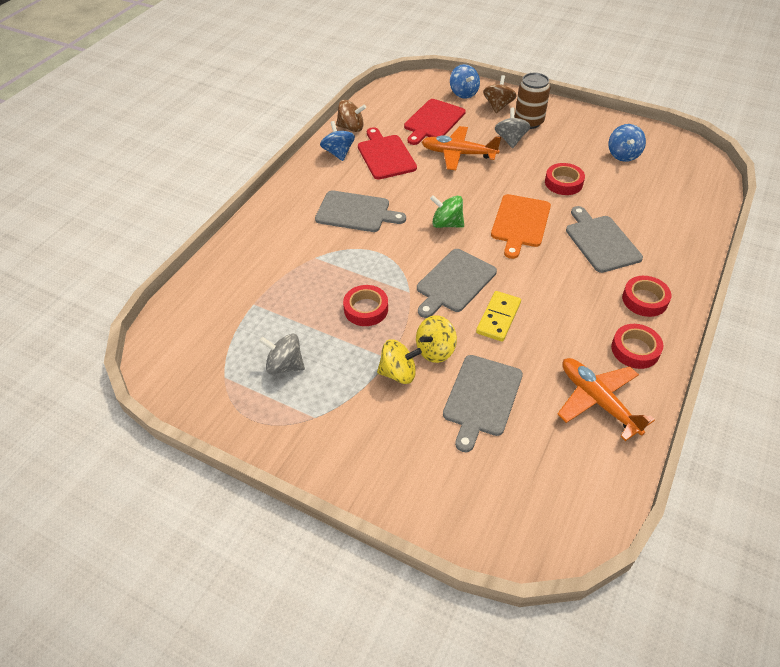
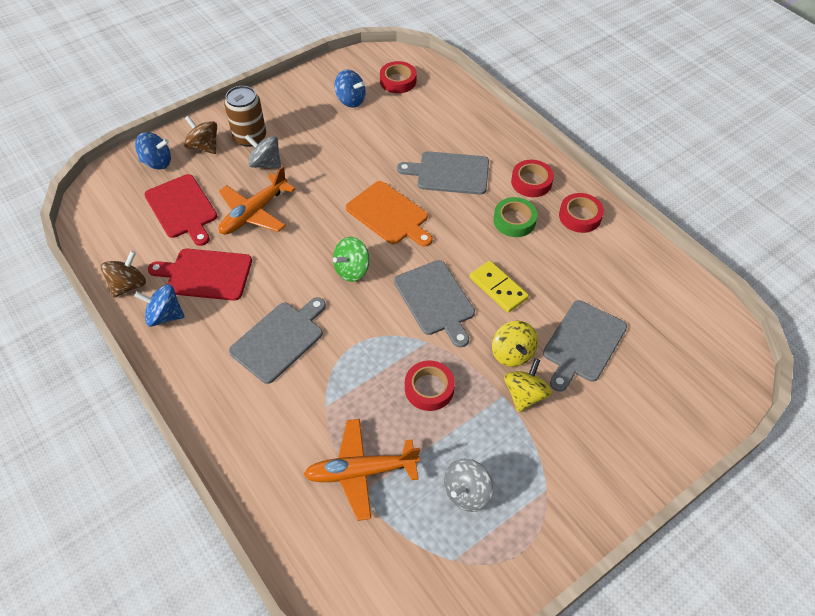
camera: 65 degrees left, 5 degrees up
grey cutting board [443,355,523,452] -> grey cutting board turned 75 degrees clockwise [543,300,627,392]
red tape [545,163,585,195] -> red tape moved to [380,61,416,93]
orange plane [558,358,655,441] -> orange plane moved to [304,419,420,521]
none -> green tape [493,197,537,237]

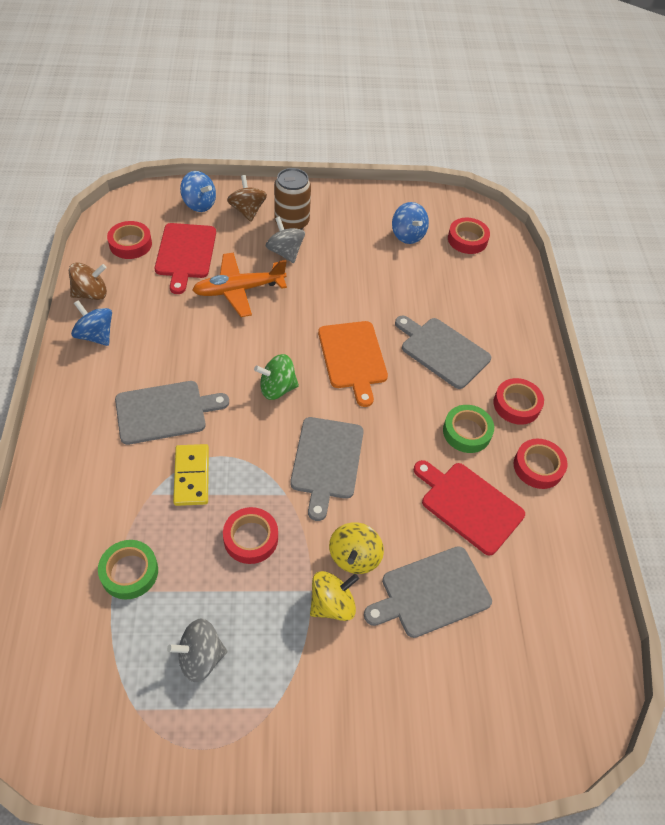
camera: 30 degrees right, 0 degrees up
red cutting board [148,249,252,301] -> red cutting board moved to [414,460,525,555]
orange plane [304,419,420,521] -> green tape [98,540,158,599]
yellow domino [469,260,529,313] -> yellow domino moved to [173,444,209,506]
none -> red tape [107,221,152,259]

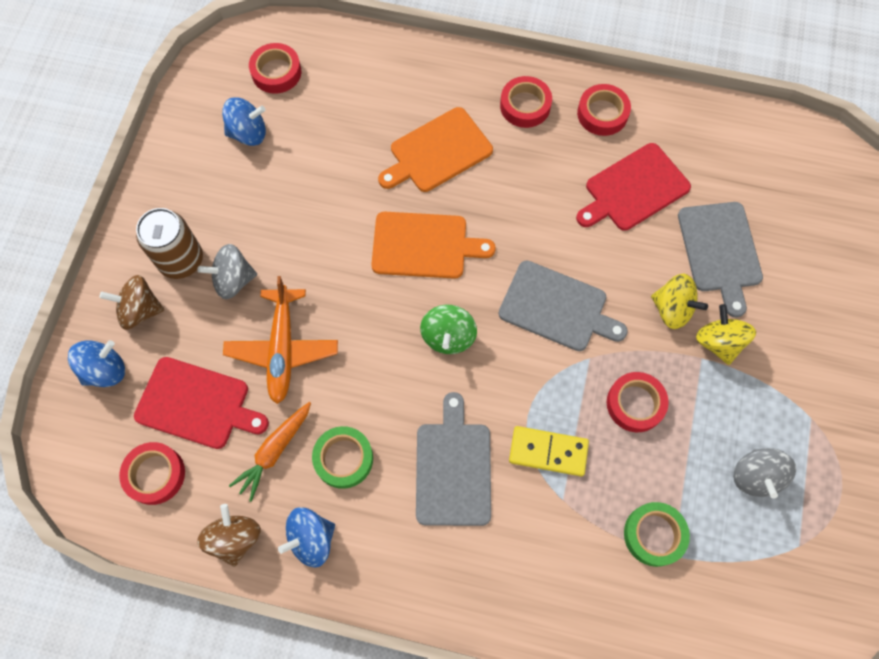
camera: 70 degrees left, 15 degrees up
grey cutting board [395,315,491,389] -> orange cutting board [378,107,493,192]
green tape [443,405,494,453] -> green tape moved to [312,426,373,489]
none -> orange carrot [229,402,311,502]

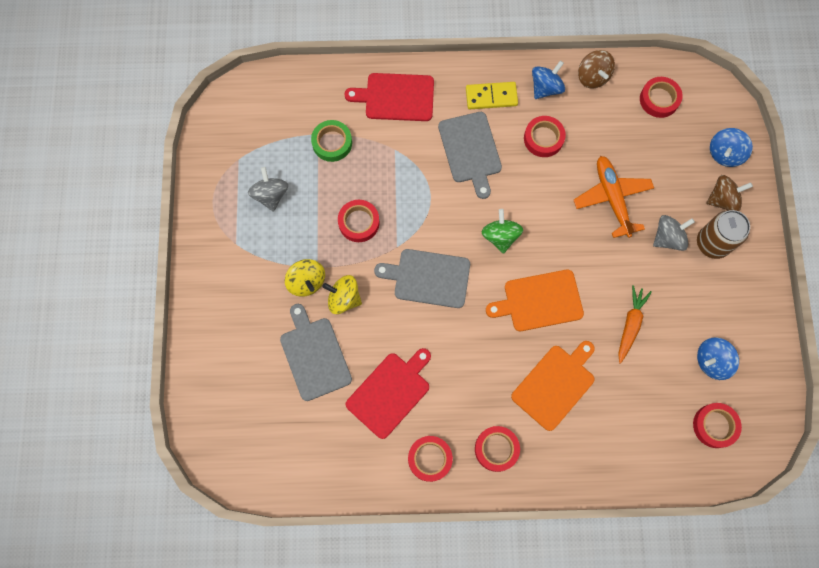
camera: 165 degrees right, 5 degrees up
red cutting board [134,357,269,449] -> red cutting board moved to [345,73,434,121]
orange carrot [229,402,311,502] -> orange carrot moved to [618,285,652,364]
green tape [312,426,373,489] -> red tape [524,116,566,157]
yellow domino [509,426,589,476] -> yellow domino moved to [466,82,518,109]

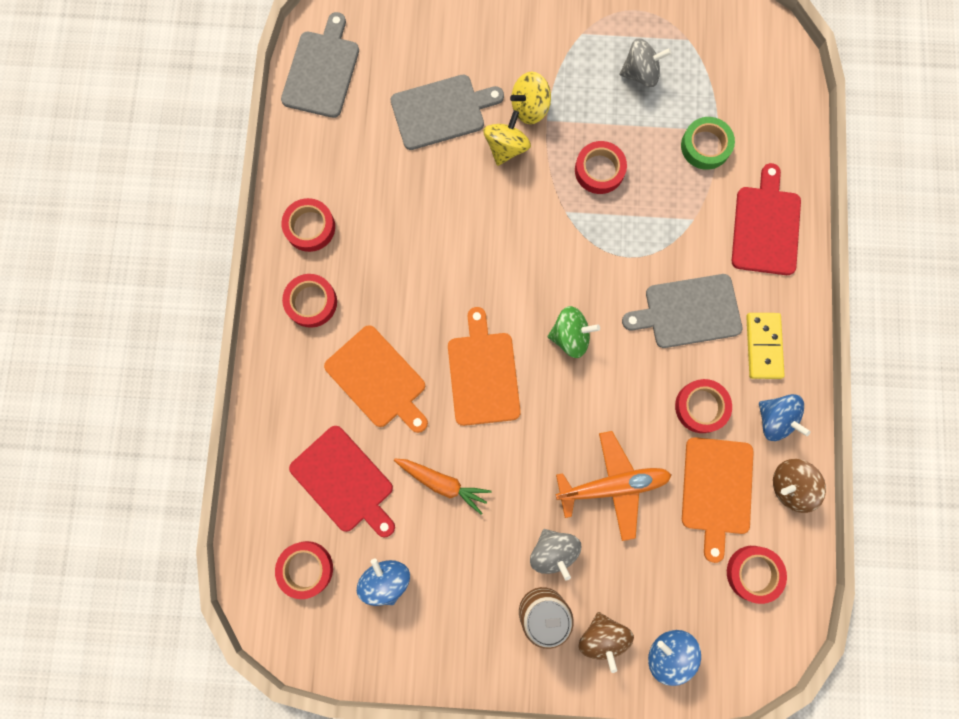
camera: 95 degrees right, 5 degrees up
red cutting board [346,348,431,439] -> red cutting board moved to [289,426,395,538]
grey cutting board [374,249,470,308] -> grey cutting board moved to [281,12,359,118]
none -> orange cutting board [682,437,754,563]

